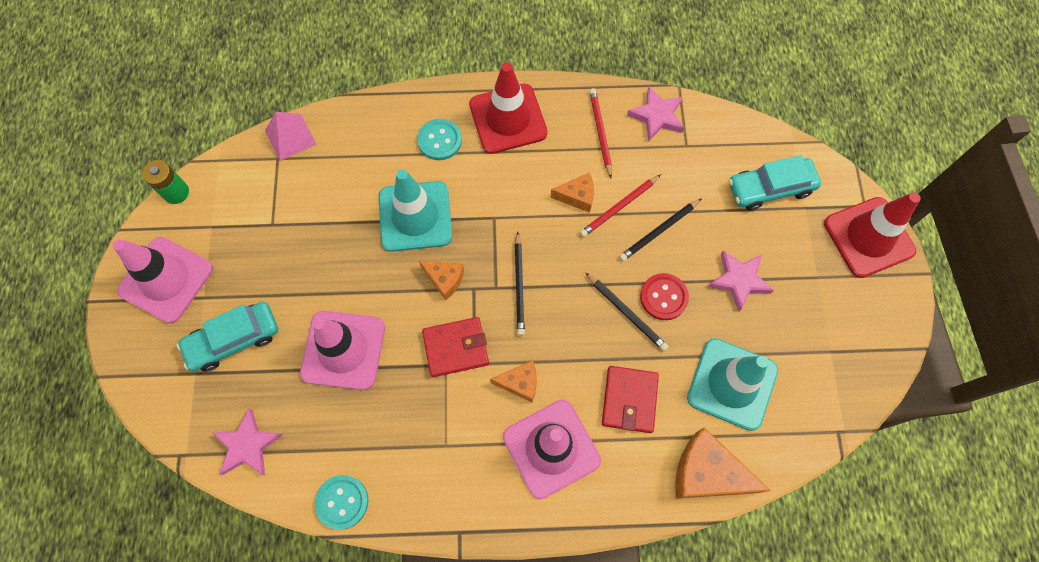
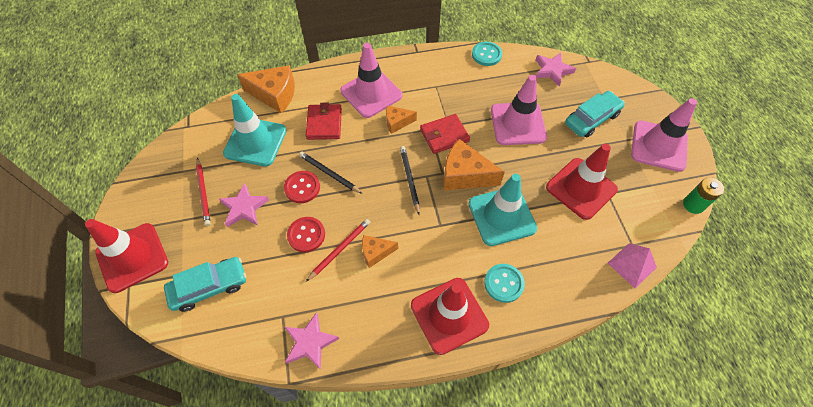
camera: 170 degrees right, 10 degrees down
orange cheese [419,261,464,300] -> orange cheese [443,139,505,190], size x1.75
red pencil [589,88,612,178] -> red pencil moved to [196,157,211,226]
black pencil [619,198,702,261] -> red button [287,217,325,252]
none -> red traffic cone [546,144,618,220]

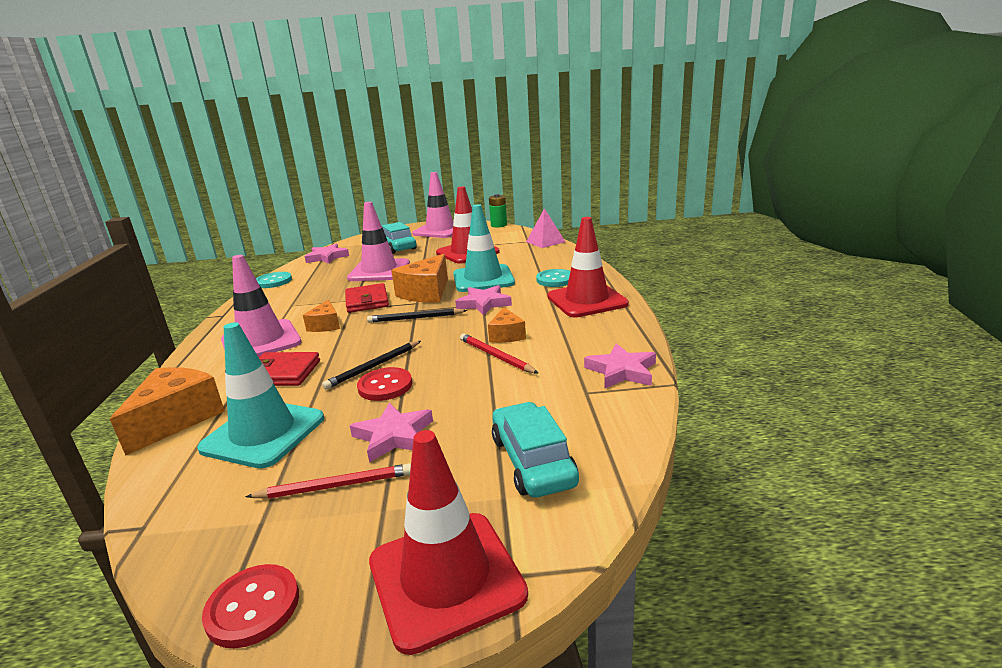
camera: 80 degrees left, 35 degrees down
red button [287,217,325,252] -> red button moved to [202,564,299,648]
none -> pink star [455,285,512,316]

